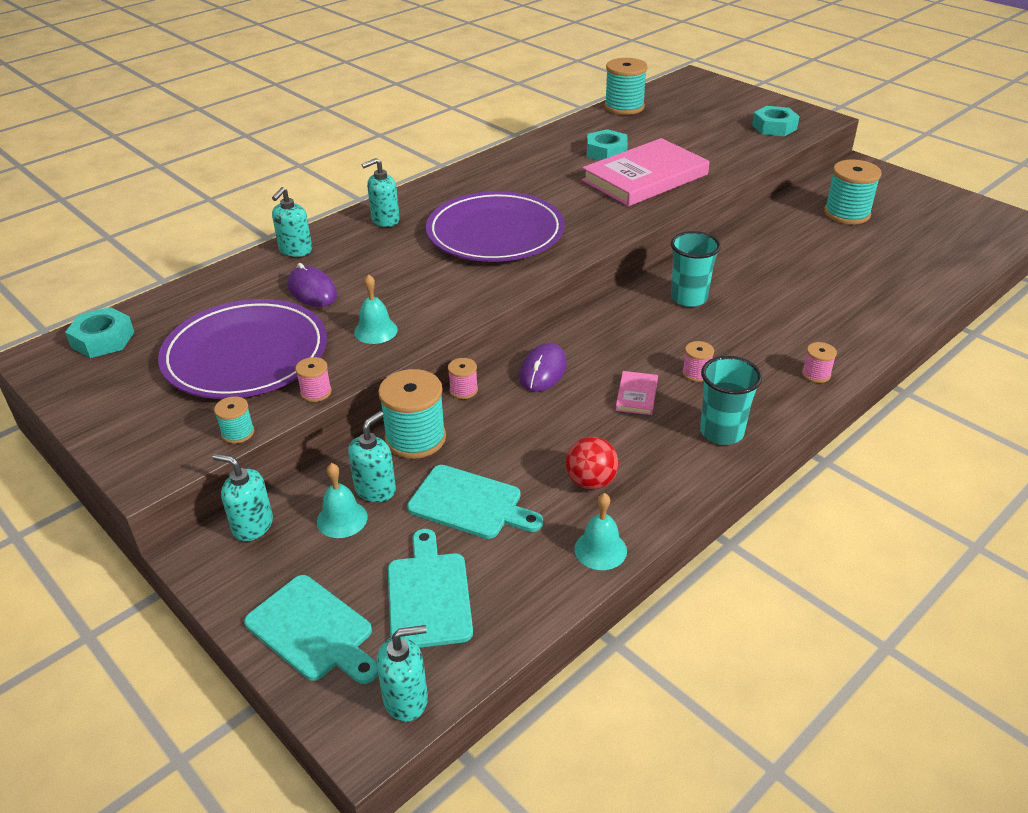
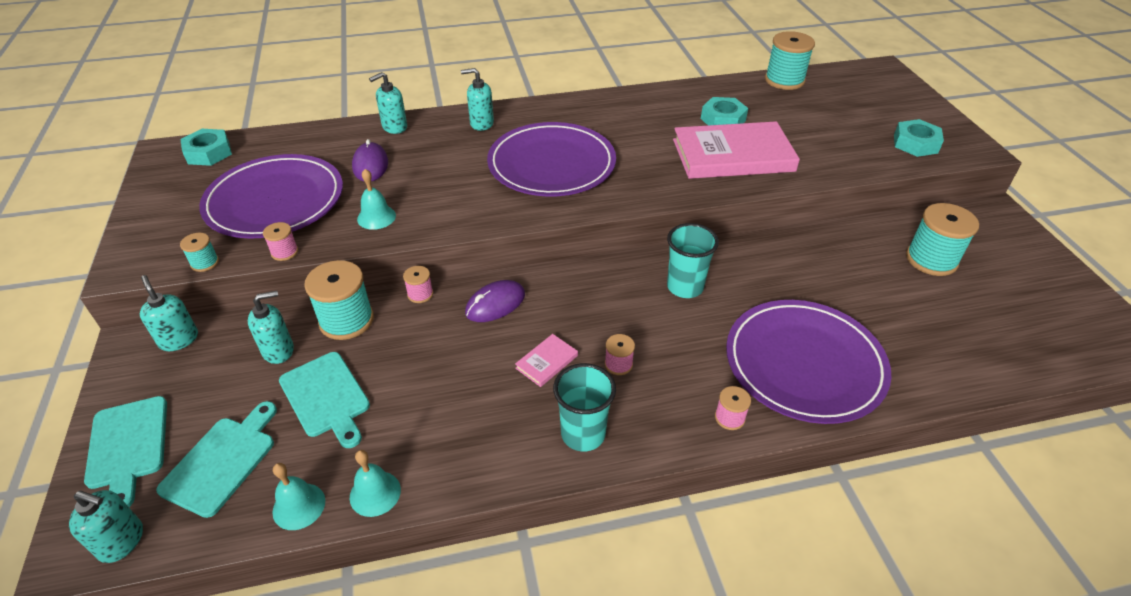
camera: 30 degrees right, 5 degrees up
turquoise bell [317,463,368,538] -> turquoise bell moved to [272,463,325,530]
red ball [566,437,619,489] -> none
none -> purple plate [726,300,892,424]

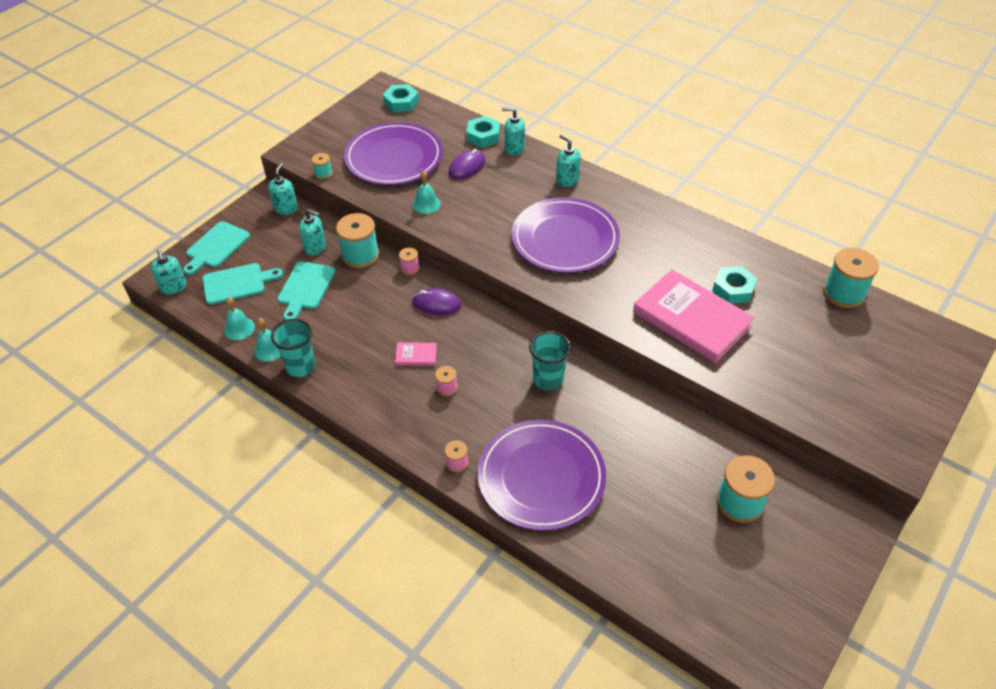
camera: 50 degrees right, 5 degrees up
pink spool [263,222,298,261] -> none
turquoise cup [553,363,616,451] -> turquoise cup moved to [271,319,316,377]
turquoise nut [894,119,944,157] -> turquoise nut moved to [466,116,500,148]

